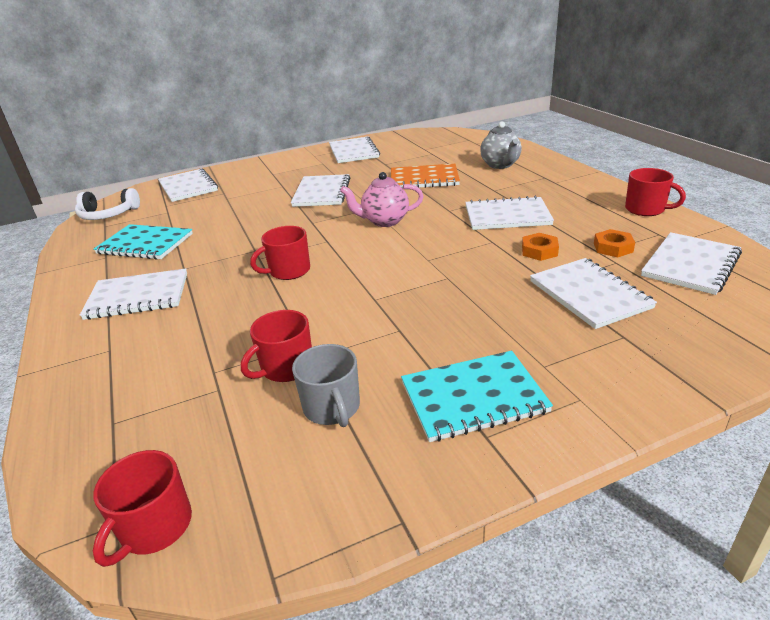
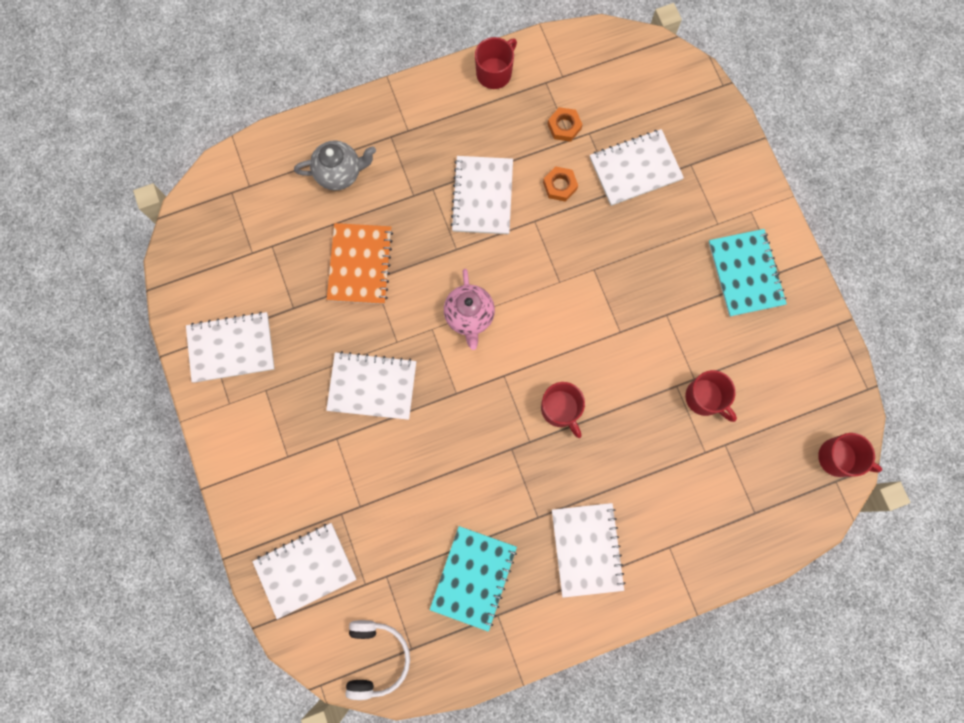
camera: 90 degrees left, 45 degrees up
grey mug [292,344,360,427] -> none
white notebook [641,232,742,295] -> none

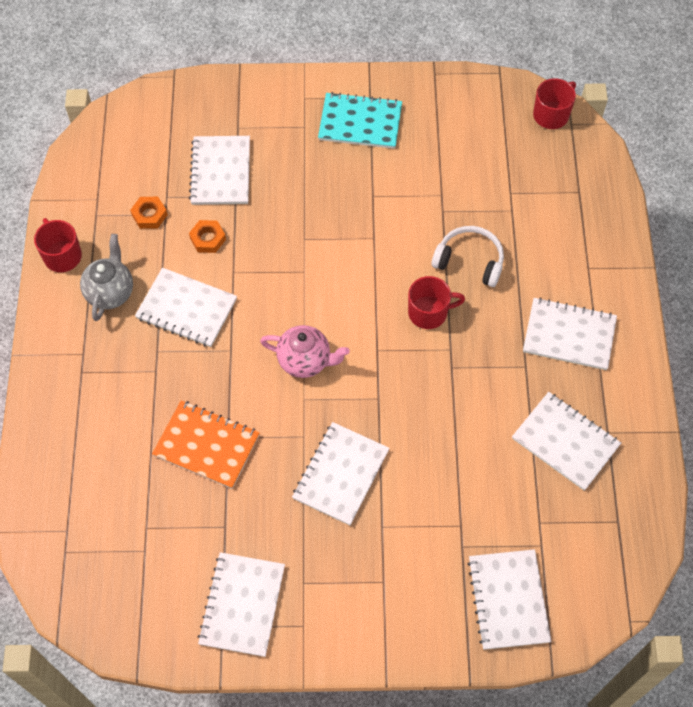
camera: 70 degrees left, 15 degrees down
grey teapot [294,140,376,190] -> grey teapot moved to [80,234,133,321]
white headphones [346,620,410,700] -> white headphones moved to [431,226,504,287]
turquoise notebook [430,526,517,632] -> white notebook [512,392,621,491]
red mug [685,370,737,422] -> none

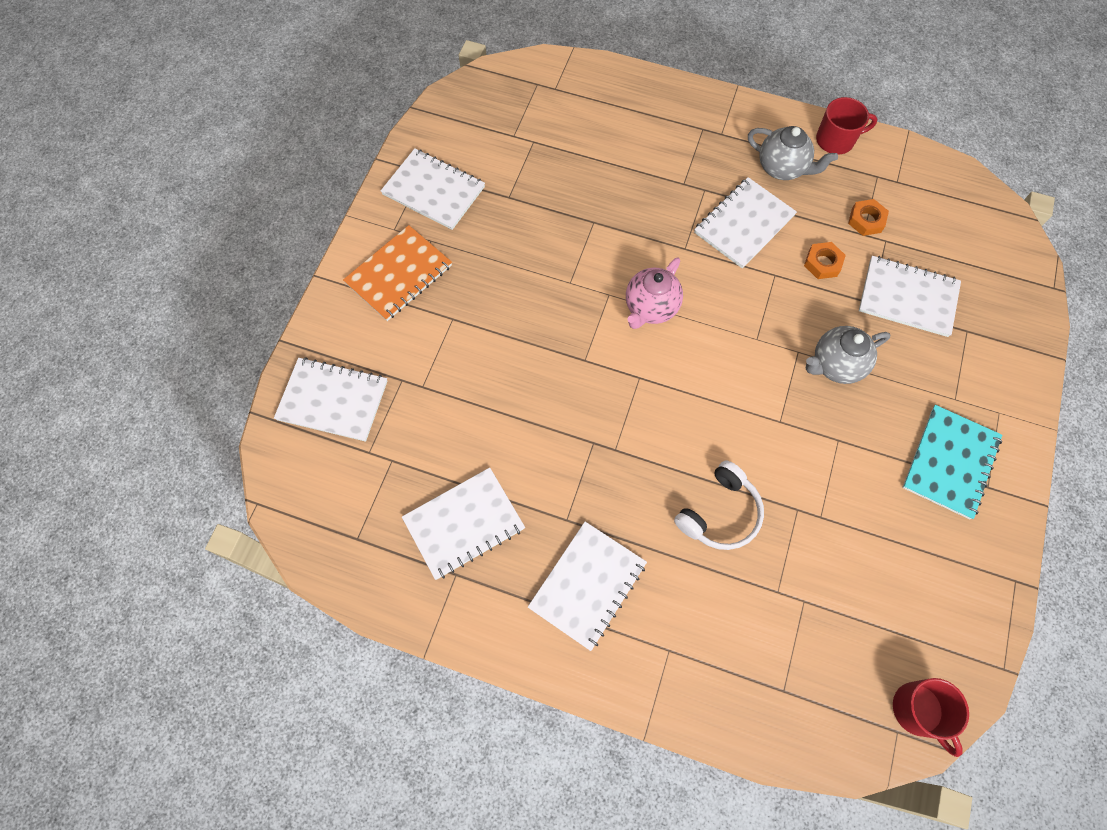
camera: 110 degrees right, 5 degrees up
orange notebook [152,400,260,489] -> orange notebook moved to [343,225,452,321]
white notebook [292,422,390,526] -> none
red mug [408,276,465,329] -> none
none -> grey teapot [806,326,890,384]

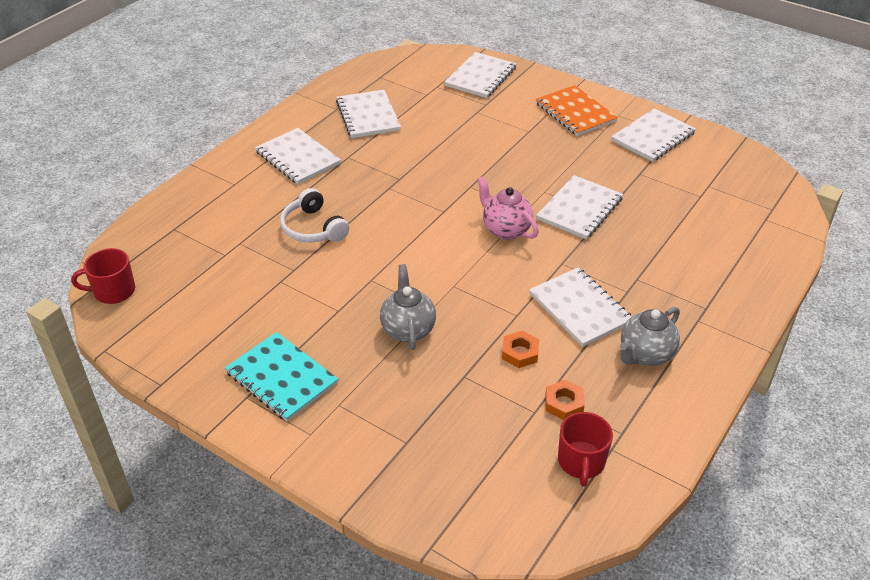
camera: 105 degrees right, 25 degrees down
red mug [816,97,877,154] -> red mug moved to [558,412,613,487]
white notebook [859,256,961,337] -> white notebook moved to [536,175,623,239]

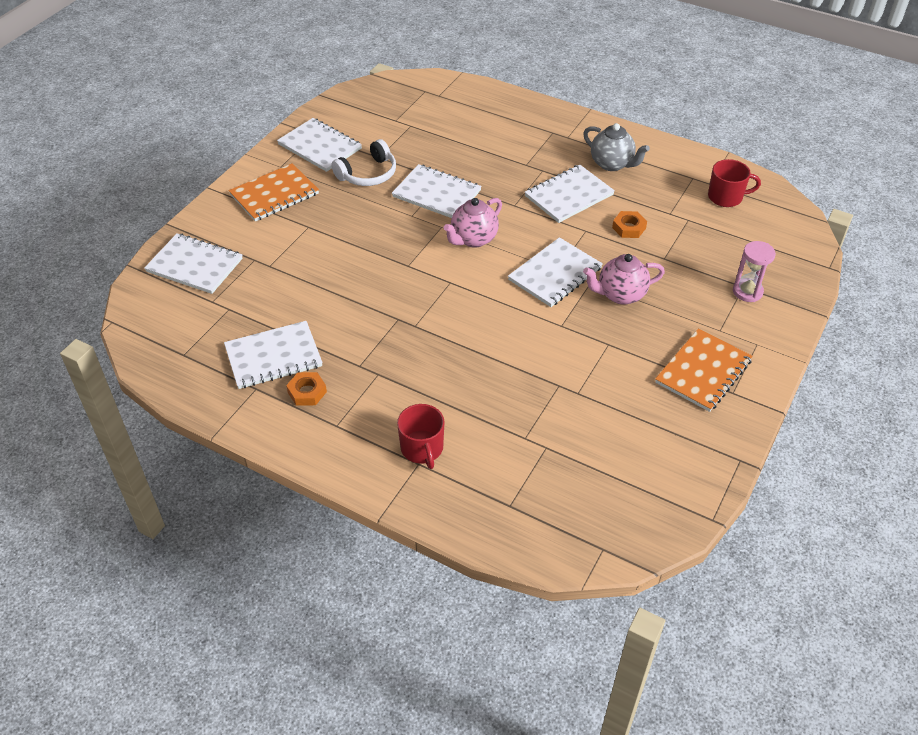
camera: 95 degrees left, 5 degrees up
red mug [71,248,135,304] -> red mug moved to [397,404,445,469]
turquoise notebook [225,332,338,421] -> orange notebook [655,329,753,412]
white notebook [255,128,341,184] -> white notebook moved to [508,237,603,307]
white headphones [280,188,349,243] -> white headphones moved to [331,139,396,186]
grey teapot [380,264,436,350] -> pink teapot [583,254,665,305]
orange nut [545,380,585,420] -> orange nut moved to [286,372,327,406]
none -> pink hourglass [733,241,776,302]

